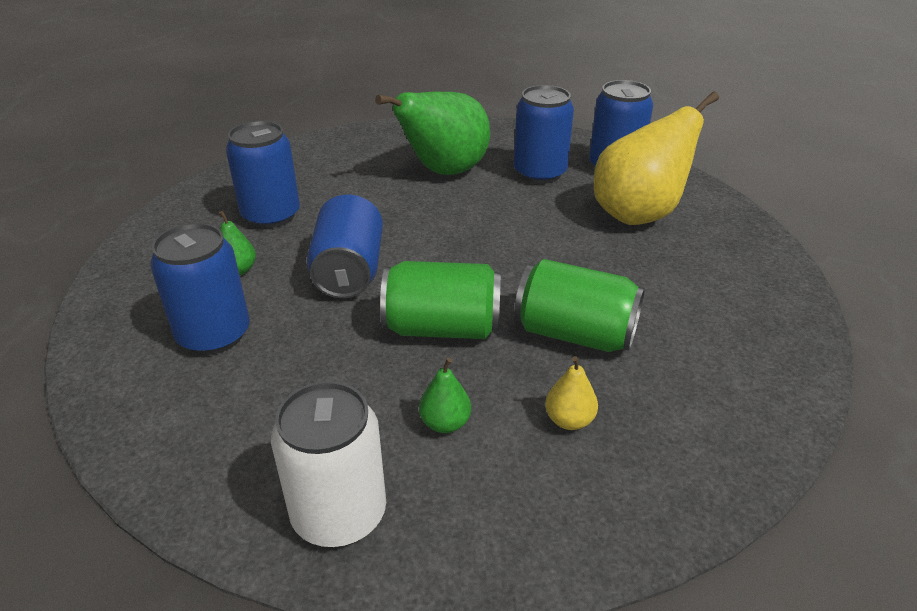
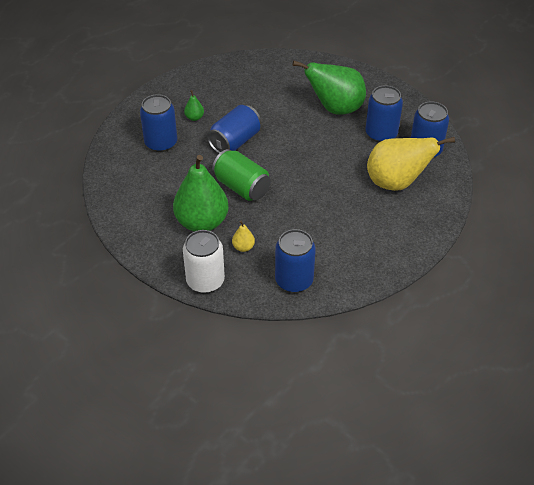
camera: 40 degrees right, 10 degrees up
blue can [226,121,300,228] -> blue can moved to [275,229,316,293]
white can [271,381,386,547] -> white can moved to [183,230,225,293]
green pear [419,358,471,433] -> green pear [173,155,229,232], size x2.45
green can [514,259,645,352] -> none

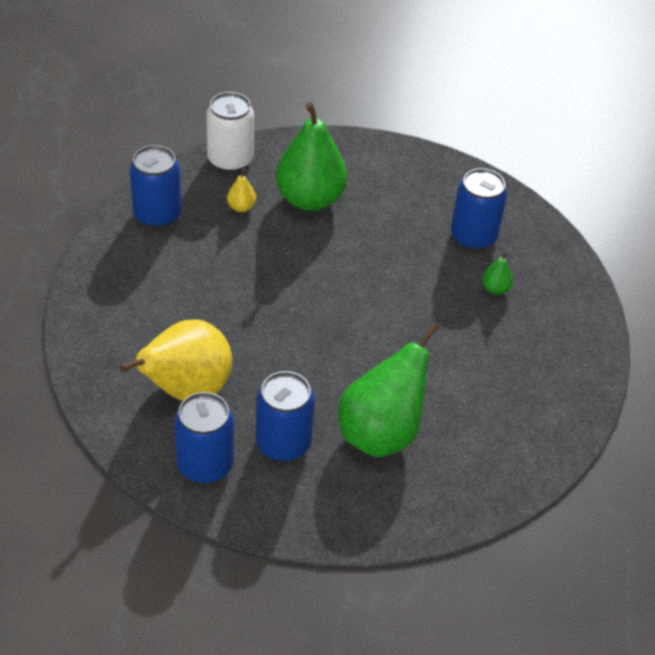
camera: 125 degrees right, 0 degrees up
blue can [207,105,261,154] -> none
green can [212,149,271,201] -> none

